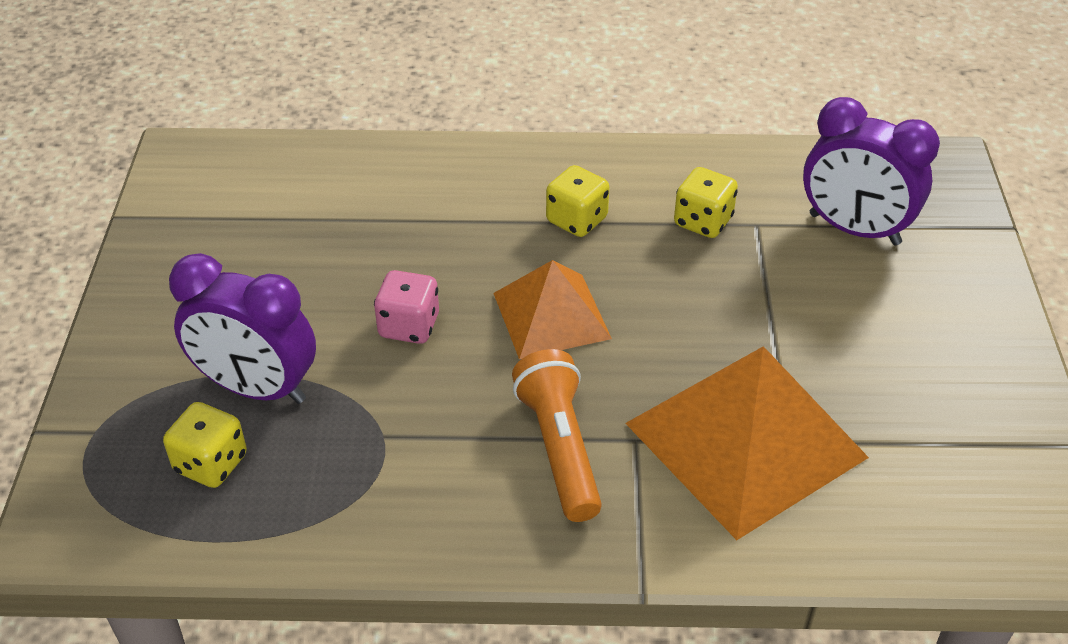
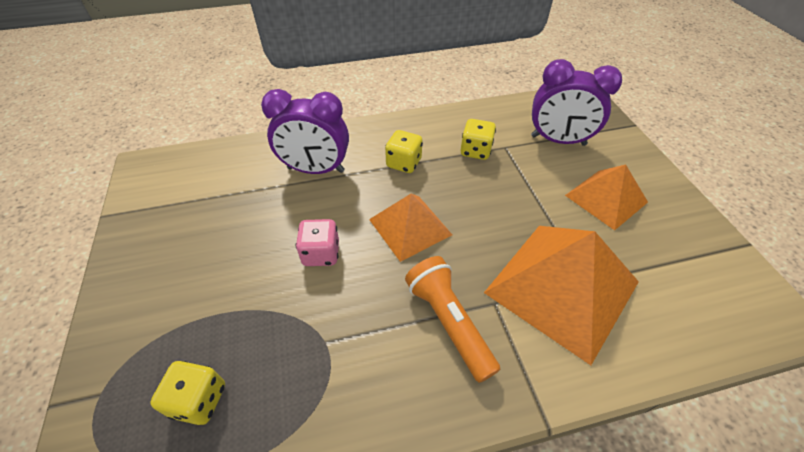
camera: 15 degrees left, 5 degrees up
purple clock [169,253,316,404] -> purple clock moved to [261,89,349,174]
none -> orange pyramid [565,164,648,230]

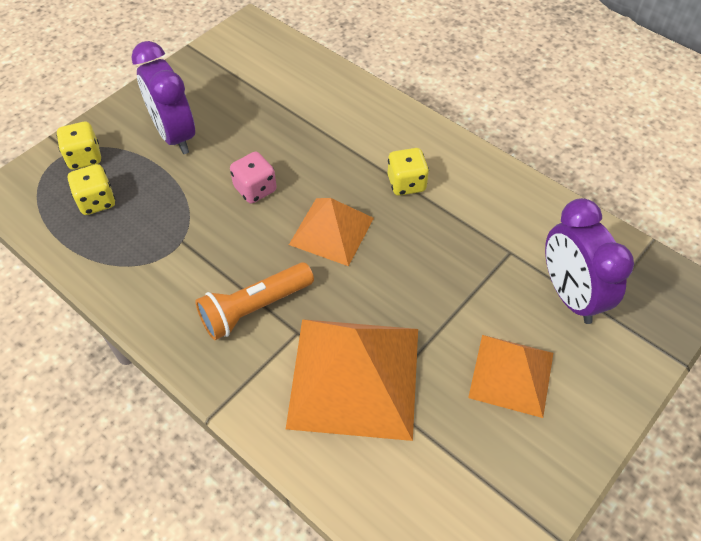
camera: 55 degrees right, 5 degrees up
purple clock [261,89,349,174] -> purple clock moved to [131,41,195,154]
orange flashlight [405,256,500,383] -> orange flashlight turned 150 degrees counterclockwise [195,262,314,340]
yellow dice [461,119,496,160] -> yellow dice moved to [56,122,101,170]

